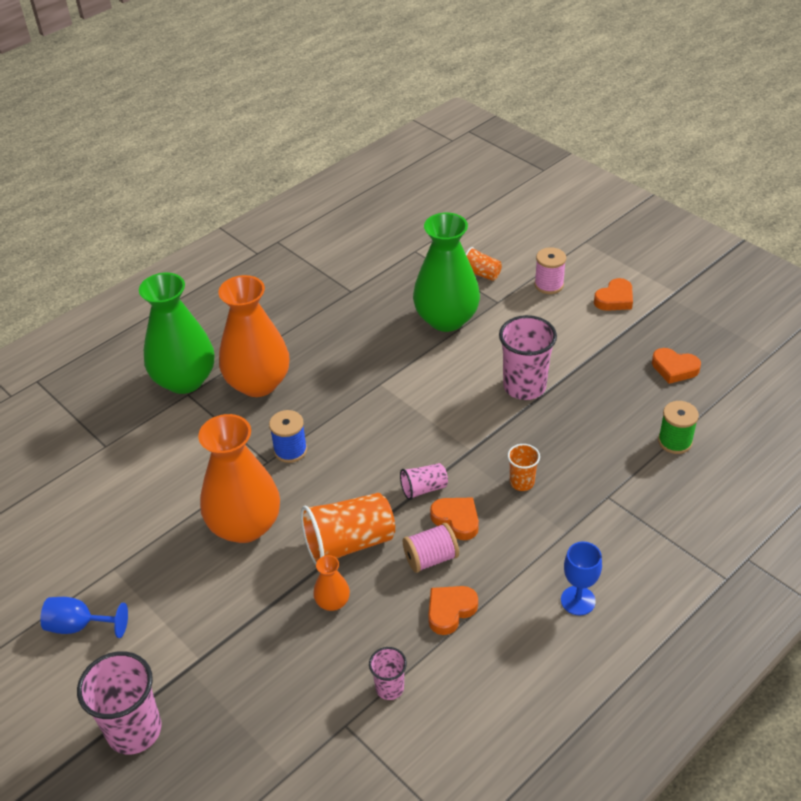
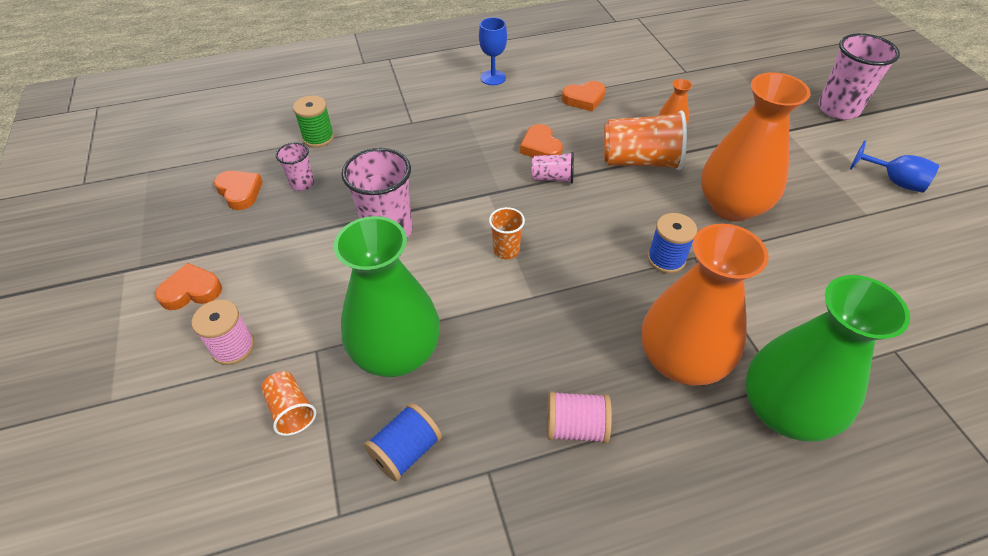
camera: 155 degrees left, 5 degrees up
pink cup [369,647,407,700] -> pink cup moved to [276,143,314,191]
pink spool [403,523,459,573] -> pink spool moved to [547,391,612,443]
orange cup [508,444,540,491] -> orange cup moved to [489,207,525,259]
none -> blue spool [364,403,442,481]

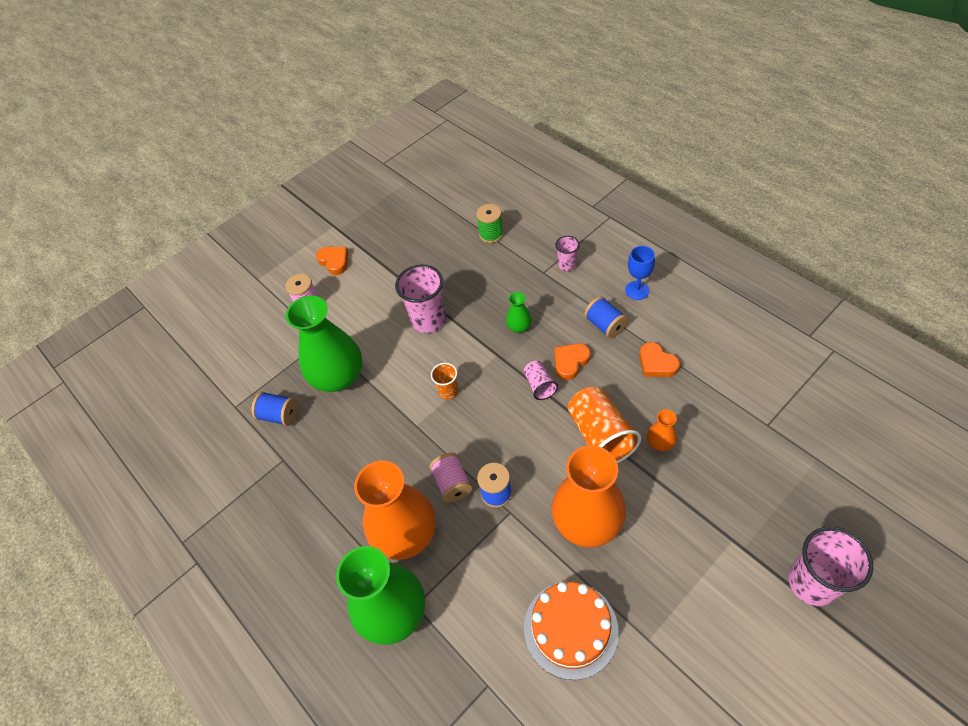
camera: 70 degrees right, 5 degrees up
orange heart [214,171,263,210] -> none
orange cup [261,371,316,436] -> none
pink cup [276,143,314,191] -> pink cup moved to [555,236,580,271]
pink spool [547,391,612,443] -> pink spool moved to [429,453,472,503]
blue goblet [850,140,939,193] -> none
none -> green vase [506,292,532,333]
none -> orange cake [524,582,619,680]
none -> blue spool [584,296,628,338]

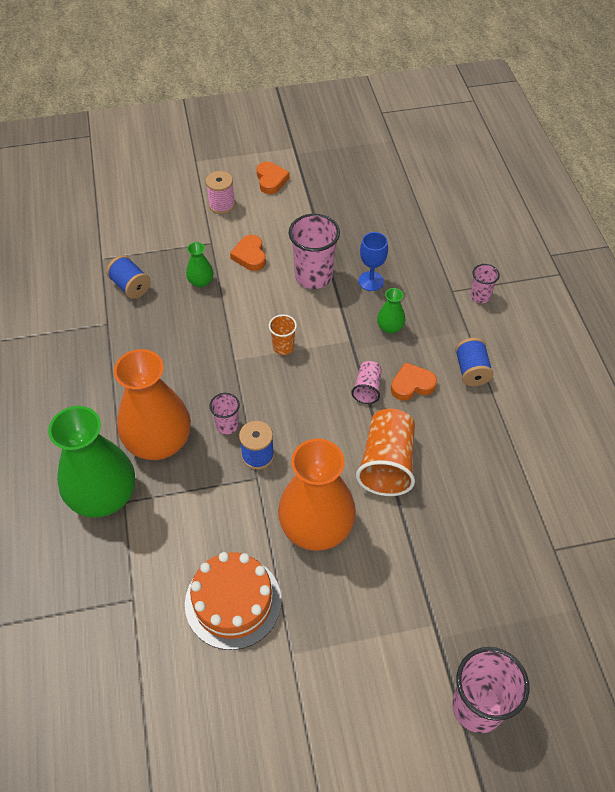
camera: 25 degrees right, 0 degrees up
green vase [286,295,362,392] -> green vase [186,242,213,288], size x0.44
pink spool [429,453,472,503] -> pink cup [210,393,240,435]
green spool [476,204,503,243] -> none
blue goblet [625,246,655,300] -> blue goblet moved to [359,232,388,291]
orange heart [639,342,680,377] -> orange heart moved to [230,235,266,271]
orange vase [647,410,677,451] -> none

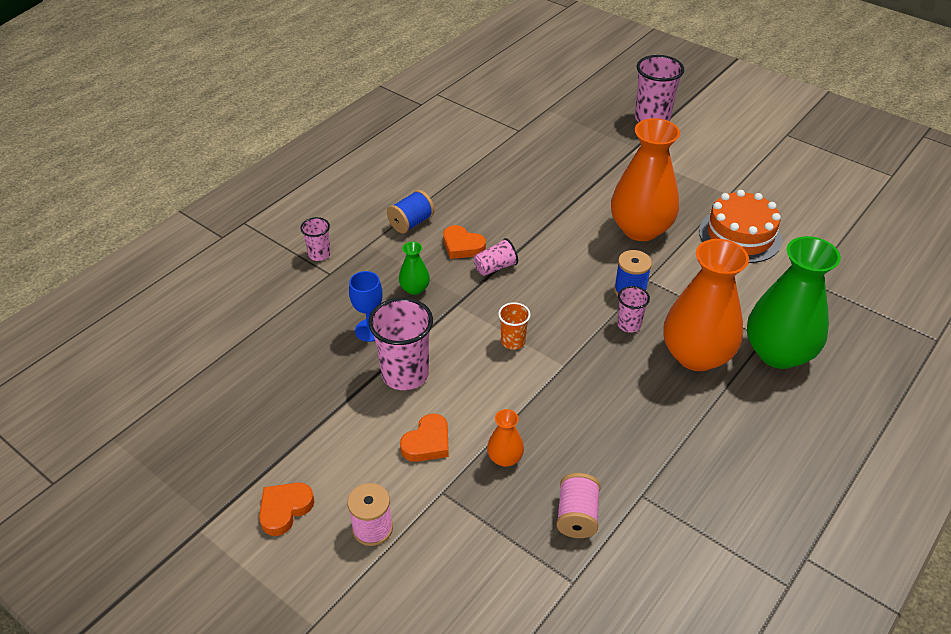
camera: 130 degrees left, 10 degrees down
blue spool [106,255,151,299] -> pink spool [556,473,601,538]
green vase [186,242,213,288] -> orange vase [487,409,524,467]
orange cup [356,409,415,496] -> none

